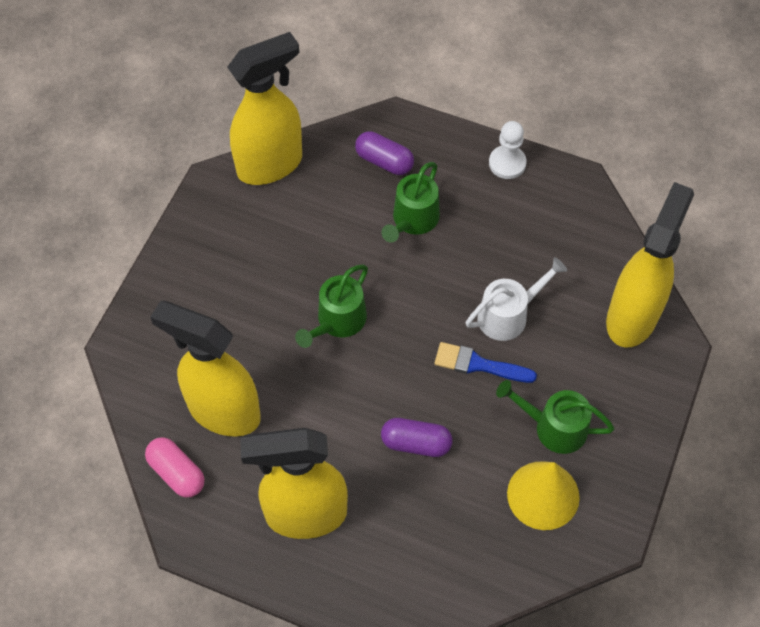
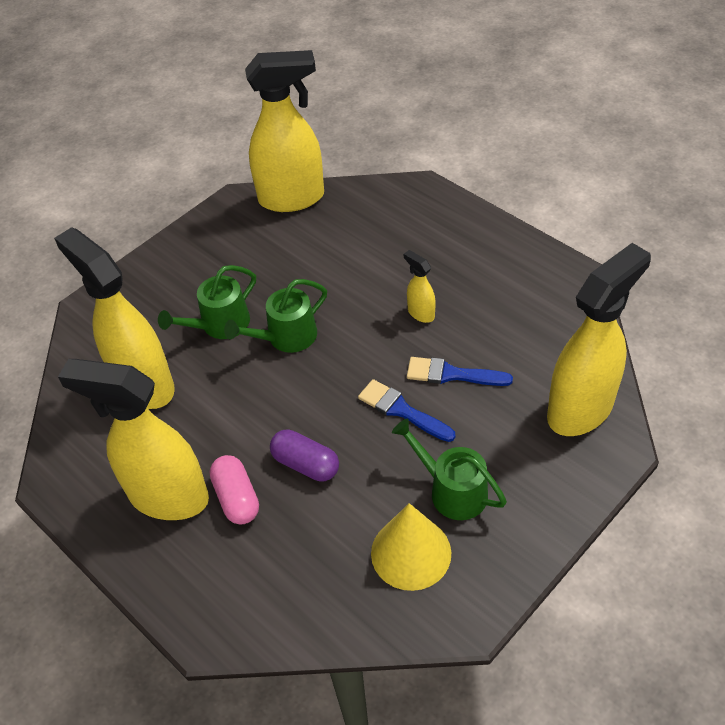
camera: 25 degrees right, 10 degrees down
pink capsule [145,437,204,497] -> pink capsule moved to [210,455,259,525]
purple capsule [355,131,414,175] -> none
green watering can [381,162,440,243] -> green watering can moved to [158,265,256,339]
white watering can [466,257,567,341] -> blue brush [407,357,513,386]
white pawn [489,121,527,179] -> none
none -> yellow spray bottle [404,250,435,323]

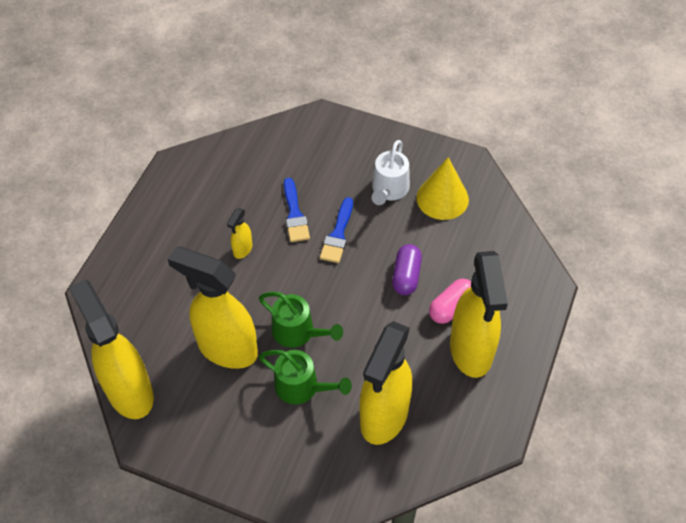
camera: 115 degrees left, 5 degrees up
green watering can [392,418,507,520] -> white watering can [372,140,410,205]
yellow spray bottle [547,243,651,436] -> yellow spray bottle moved to [168,246,258,369]

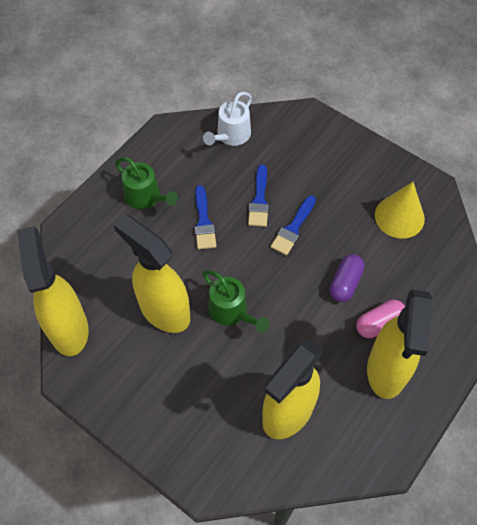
camera: 15 degrees right, 5 degrees up
yellow spray bottle [227,208,252,259] -> blue brush [195,185,216,249]
green watering can [259,350,352,405] -> green watering can moved to [115,157,178,209]
white watering can [372,140,410,205] -> white watering can moved to [203,92,252,146]

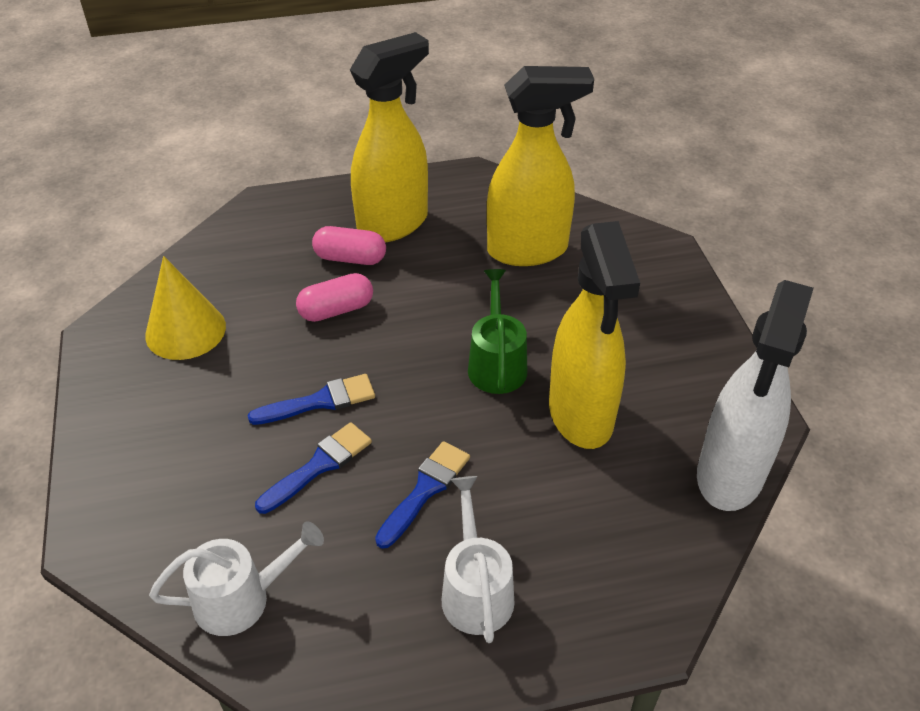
camera: 140 degrees left, 15 degrees down
yellow spray bottle [17,226,89,356] -> white spray bottle [697,280,814,511]
green watering can [115,157,178,209] -> white watering can [442,476,515,643]
purple capsule [329,254,365,302] -> pink capsule [296,273,373,322]

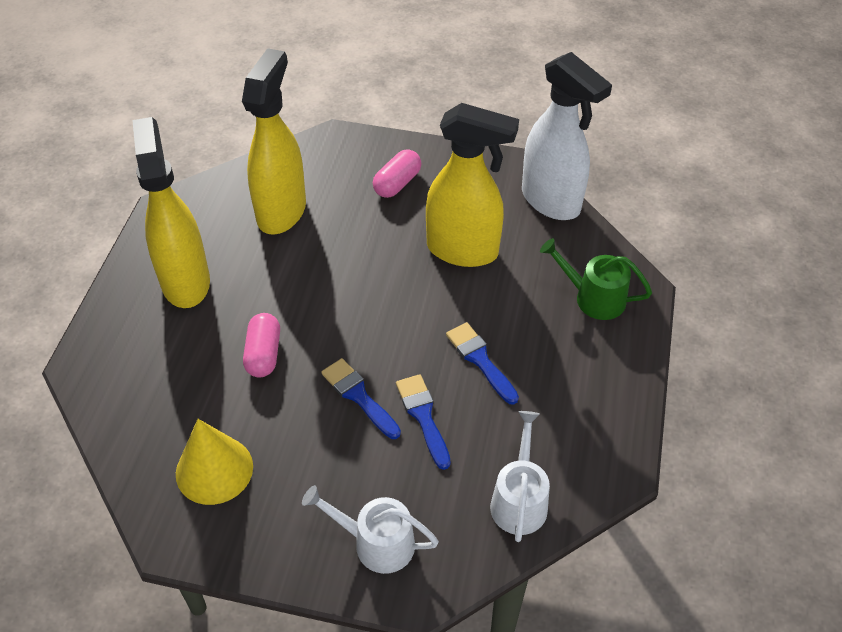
camera: 65 degrees left, 5 degrees up
blue brush [247,374,375,425] -> blue brush turned 45 degrees counterclockwise [321,358,401,439]
pink capsule [312,226,386,265] -> pink capsule moved to [373,150,421,198]
white watering can [442,476,515,643] -> white watering can moved to [302,485,439,574]
green watering can [468,269,527,394] -> green watering can moved to [540,238,652,320]

